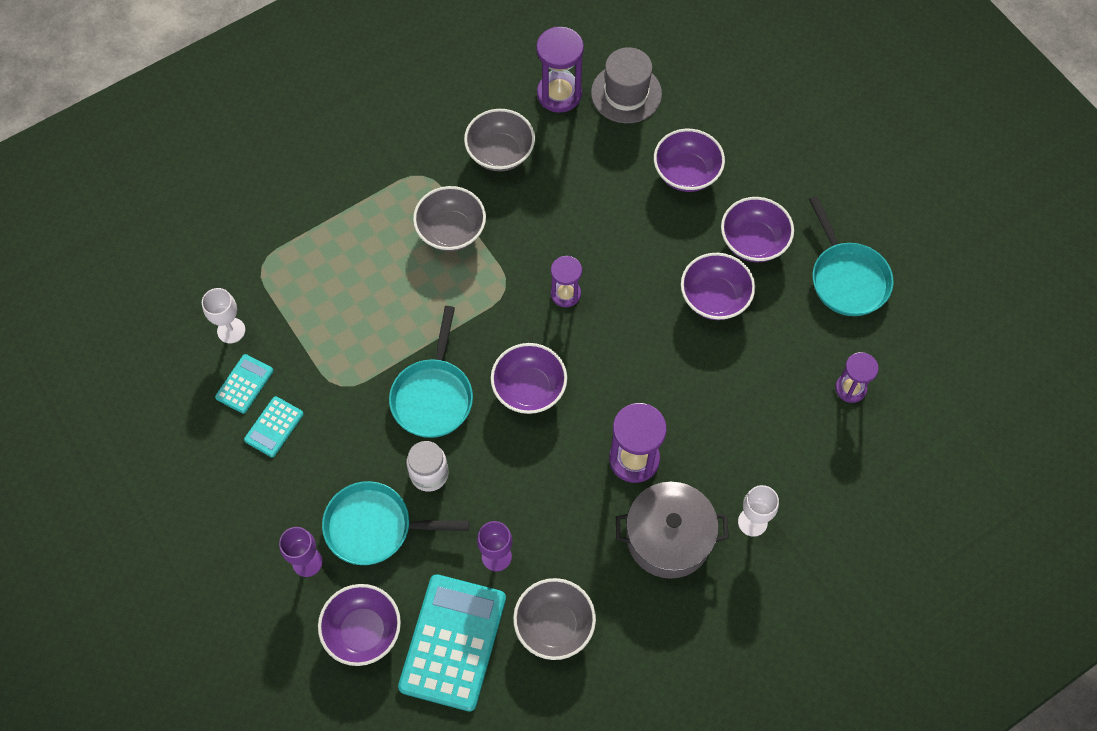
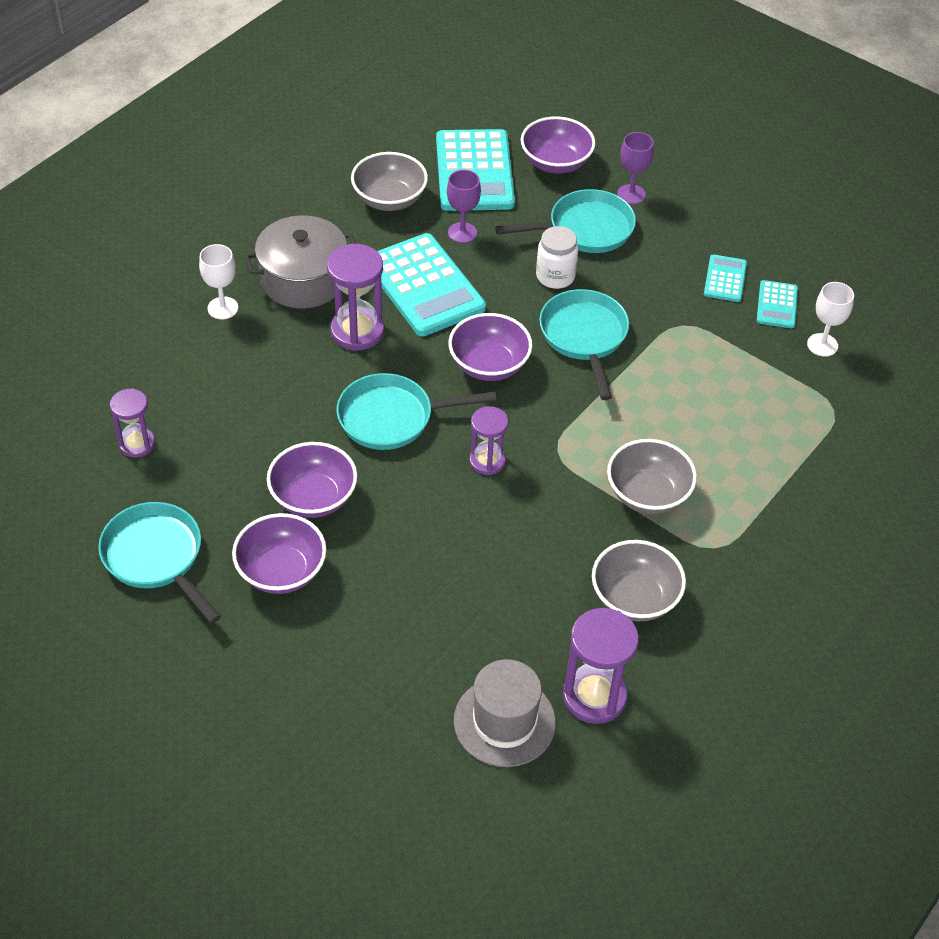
camera: 160 degrees right, 15 degrees down
purple bowl [654,129,725,192] -> none
none -> turquoise pan [337,373,496,450]
none -> turquoise calculator [377,233,486,336]

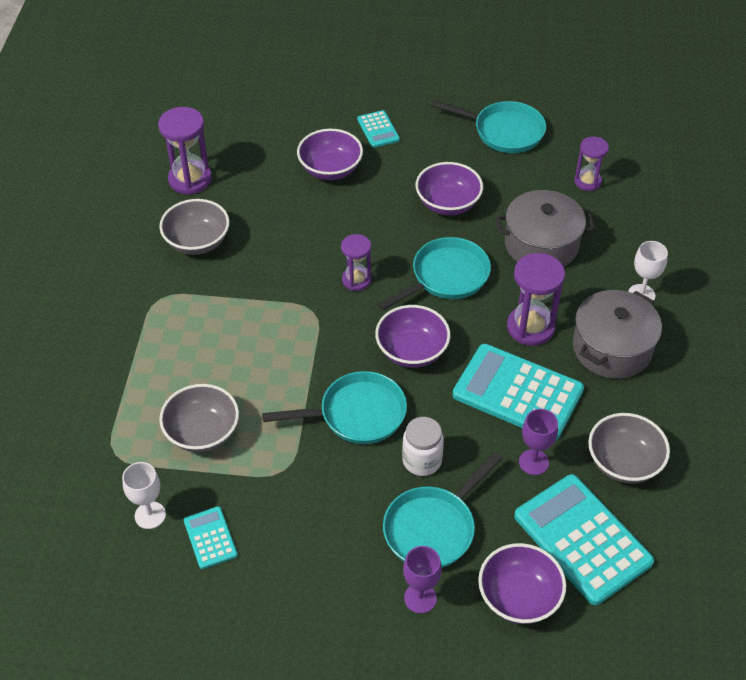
camera: 150 degrees right, 0 degrees up
purple bowl [232,513,327,594] -> purple bowl moved to [297,129,363,180]
grey hat [454,659,556,767] -> none
turquoise pan [539,289,629,400] -> turquoise pan turned 60 degrees counterclockwise [262,371,407,444]
grey bowl [607,439,697,514] -> grey bowl moved to [159,384,239,452]
turquoise calculator [704,255,747,302] -> turquoise calculator moved to [357,110,400,148]
none -> grey pot [496,190,595,267]

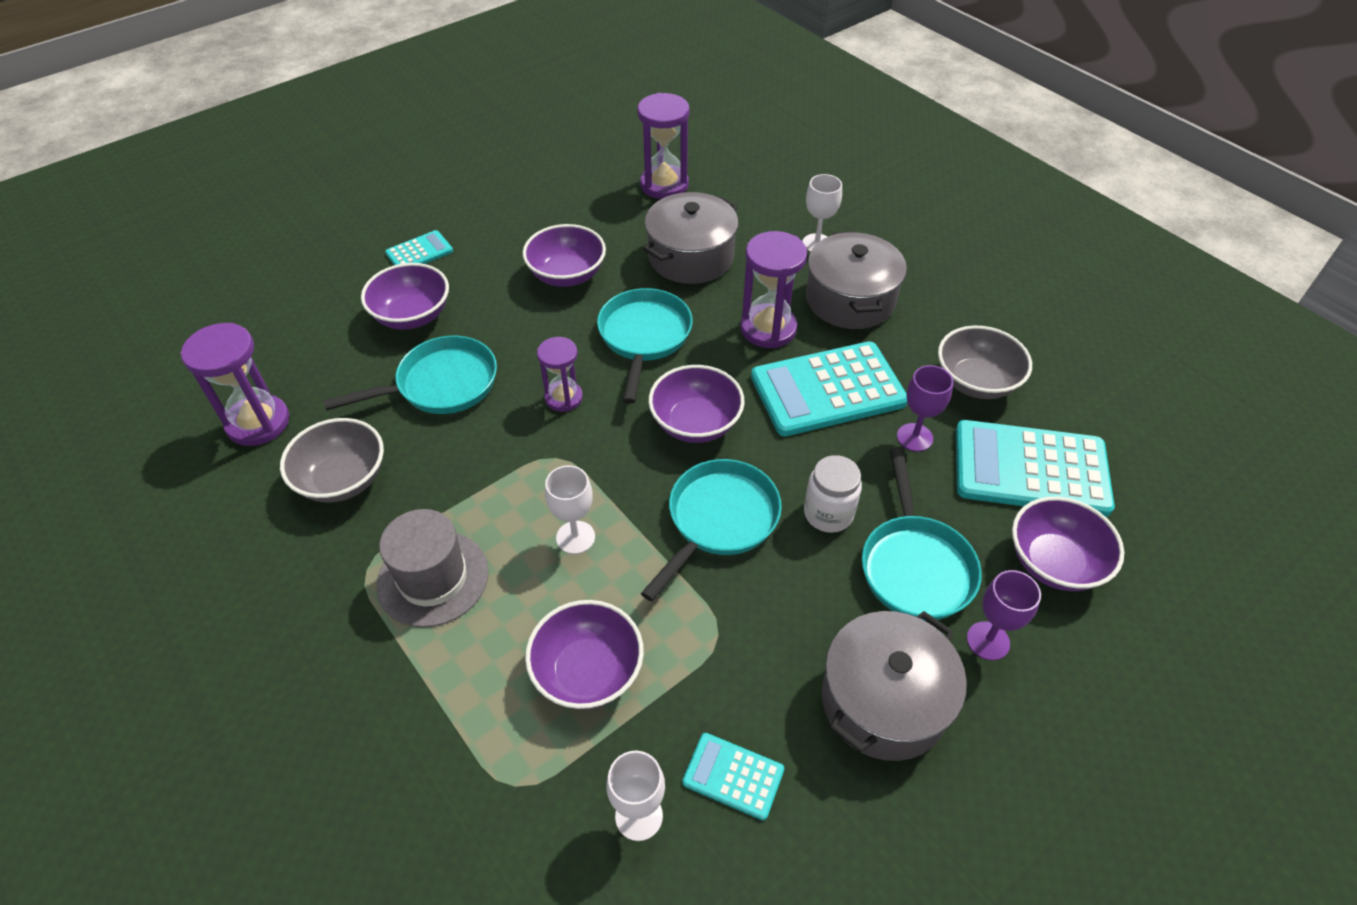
camera: 45 degrees left, 0 degrees up
grey bowl [159,384,239,452] -> purple bowl [525,600,644,709]
turquoise calculator [357,110,400,148] -> turquoise calculator turned 60 degrees counterclockwise [385,230,453,265]
turquoise pan [430,100,546,153] -> turquoise pan moved to [323,336,497,414]
purple hourglass [574,137,609,191] -> purple hourglass [637,93,689,199], size x1.58
none -> grey hat [376,509,488,628]
none -> white goblet [545,465,595,554]
none -> grey pot [822,611,967,761]

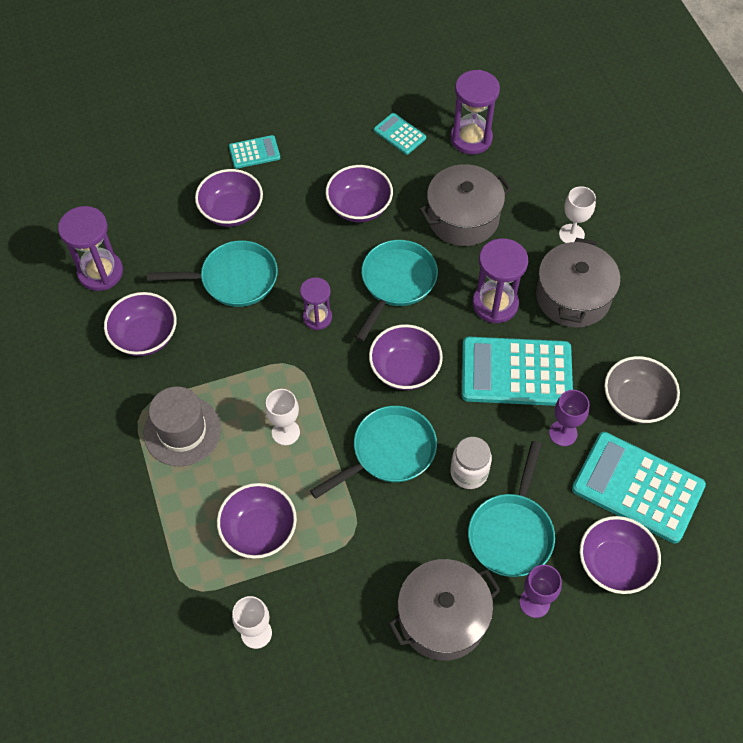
camera: 20 degrees right, 10 degrees up
grey bowl [280,418,384,503] -> purple bowl [104,292,177,356]
turquoise calculator [682,733,784,820] -> turquoise calculator moved to [374,113,426,155]

